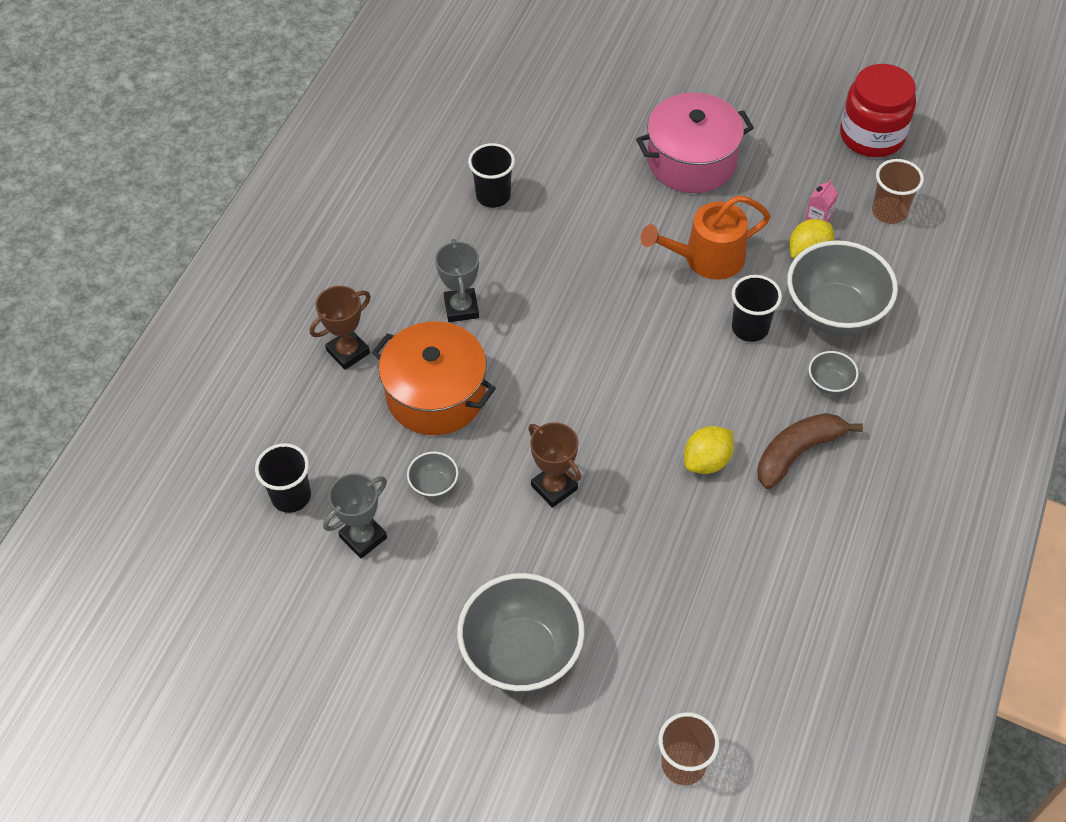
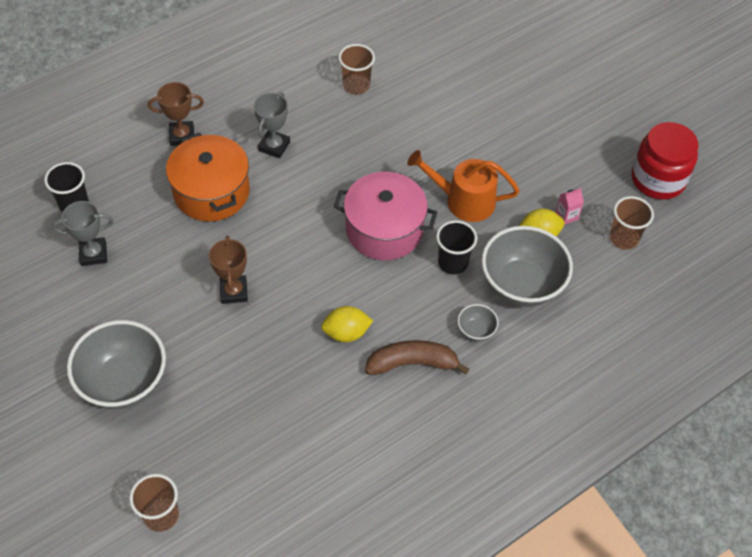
camera: 30 degrees right, 0 degrees up
grey bowl [407,451,459,498] -> none
black cup [468,143,515,208] -> brown cup [338,44,375,95]
pink pot [636,93,754,193] -> pink pot moved to [334,172,437,260]

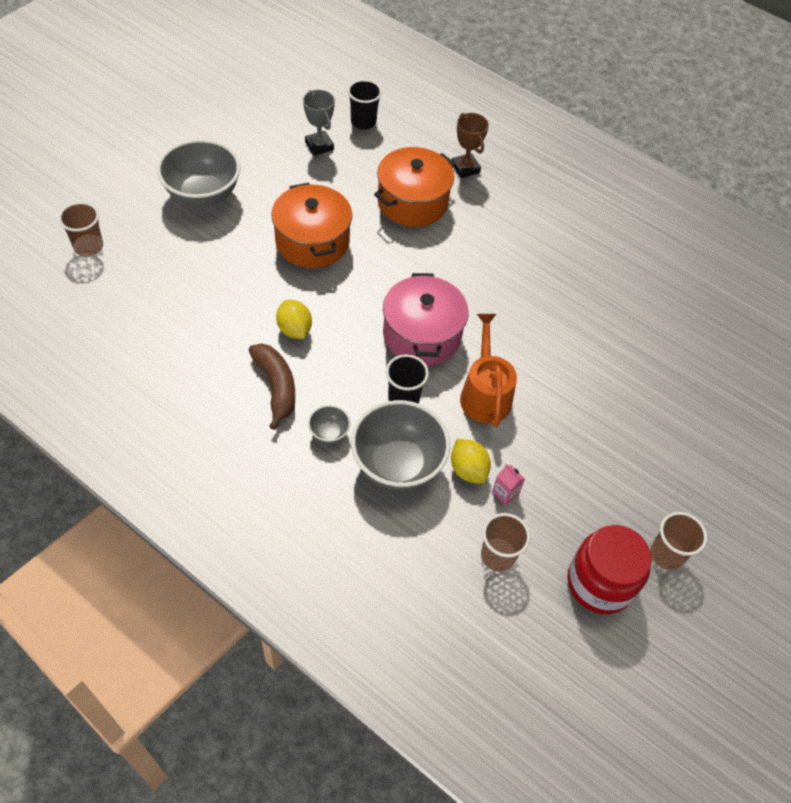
camera: 70 degrees right, 0 degrees up
brown trophy [209,236,248,304] -> orange pot [271,183,352,268]
grey trophy [254,92,290,158] -> none
brown cup [338,44,375,95] -> brown cup moved to [650,512,707,570]

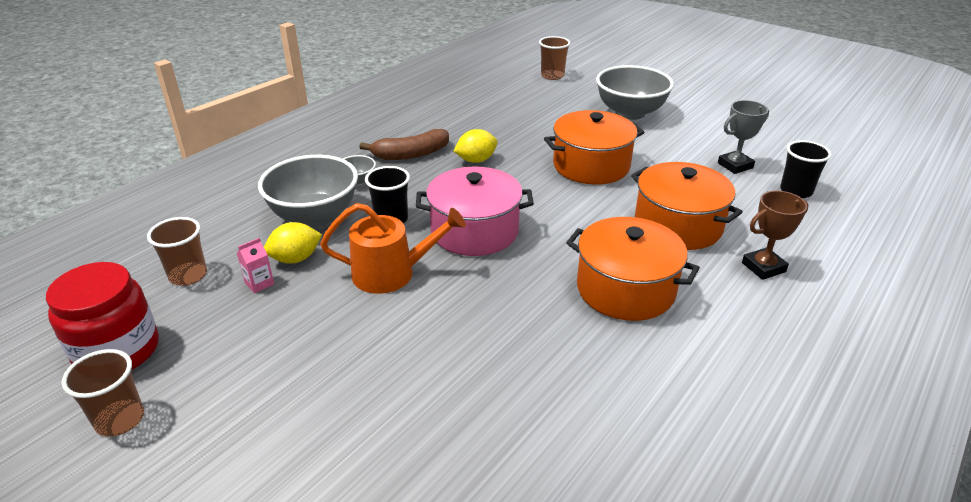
camera: 95 degrees right, 20 degrees down
none -> orange pot [566,217,700,321]

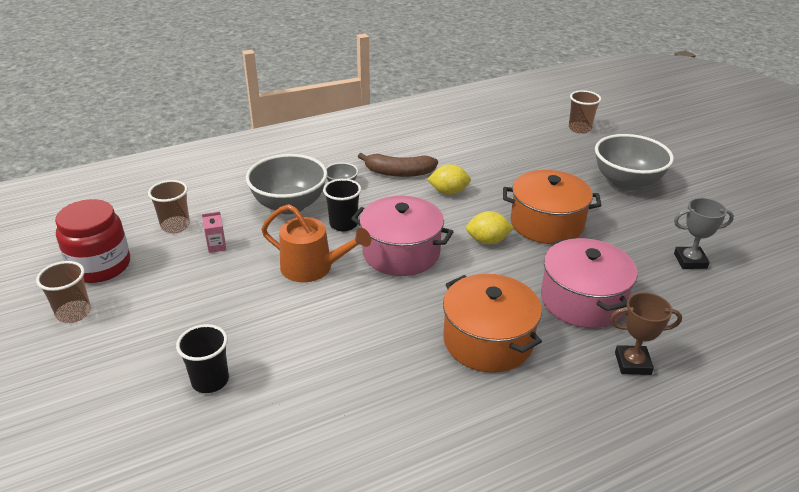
camera: 25 degrees right, 0 degrees up
yellow lemon [264,222,322,264] -> yellow lemon moved to [466,211,514,244]
orange pot [631,162,743,250] -> pink pot [541,238,638,328]
black cup [780,140,832,199] -> black cup moved to [176,324,229,393]

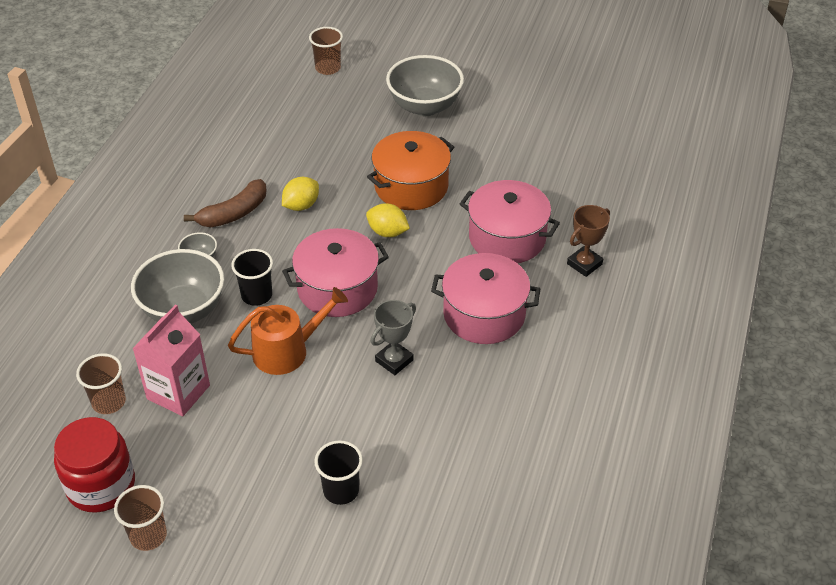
camera: 45 degrees left, 10 degrees up
pink carton [202,212,226,253] -> pink carton [132,305,210,416], size x2.34
orange pot [443,274,542,373] -> pink pot [431,253,540,344]
yellow lemon [466,211,514,244] -> yellow lemon turned 75 degrees clockwise [366,203,410,237]
grey trophy [674,198,734,269] -> grey trophy moved to [370,300,416,375]

